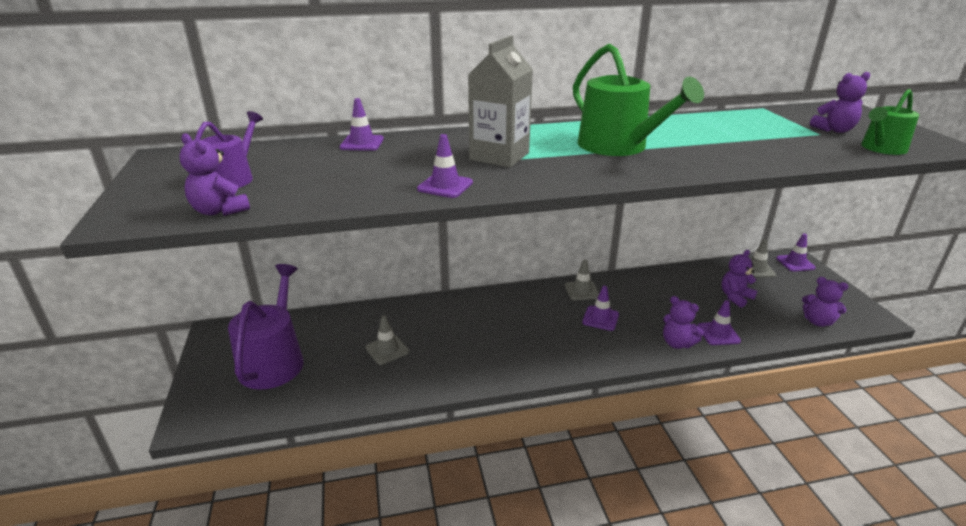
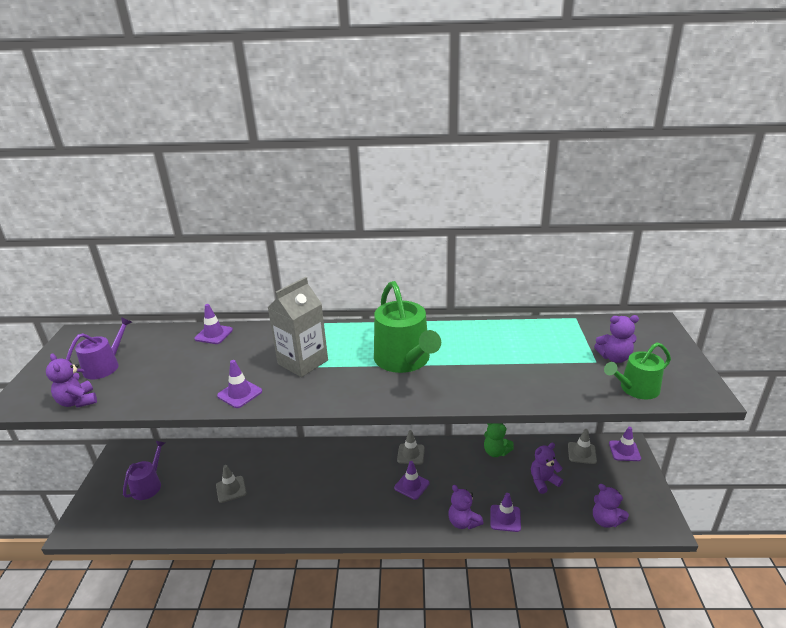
camera: 15 degrees right, 0 degrees up
purple watering can [228,264,303,390] -> purple watering can [123,441,165,500], size x0.60
none -> green teddy bear [484,423,514,457]

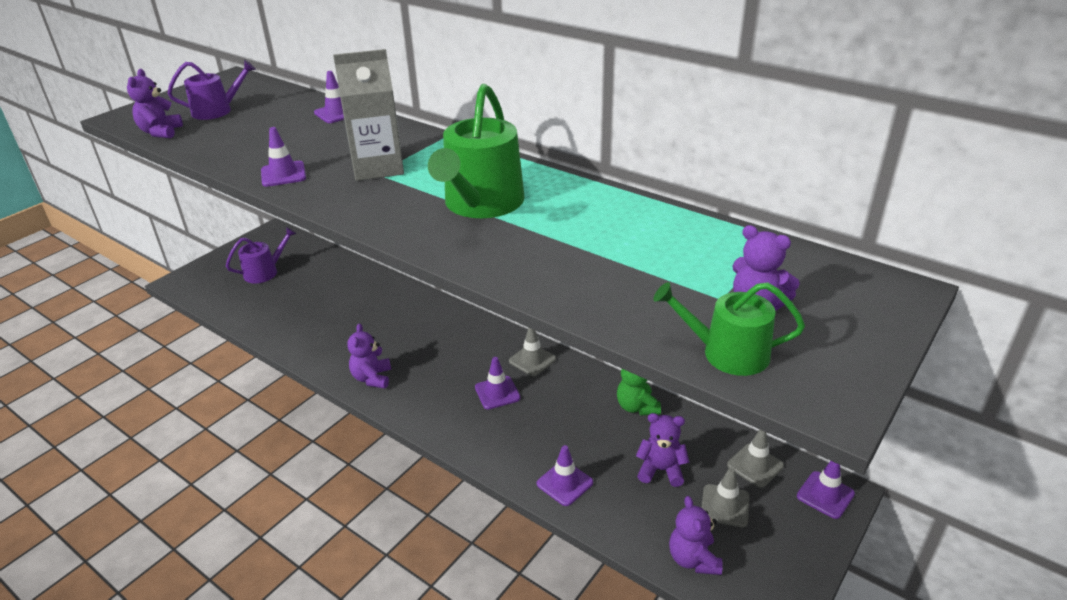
camera: 35 degrees right, 5 degrees up
grey traffic cone [216,465,247,503] -> grey traffic cone moved to [702,467,749,527]
purple teddy bear [448,485,483,529] -> purple teddy bear moved to [347,323,391,388]

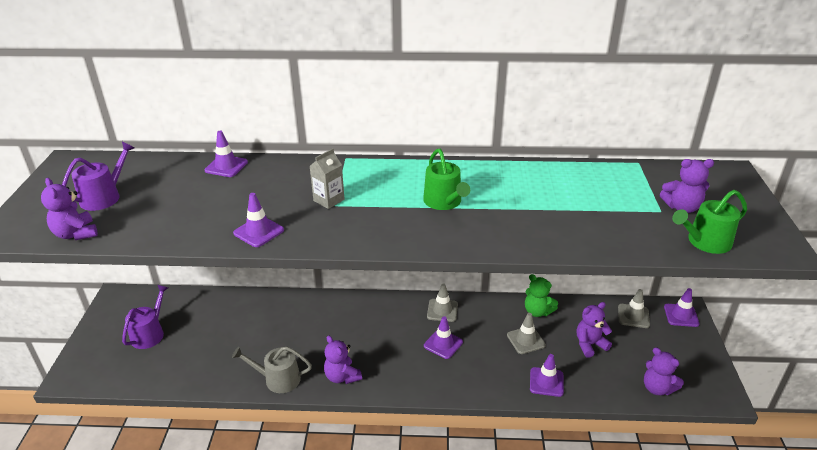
camera: 35 degrees left, 0 degrees up
grey carton [333,49,404,181] -> grey carton [310,148,345,209], size x0.54
green watering can [428,84,525,218] -> green watering can [423,149,470,210], size x0.60
grey traffic cone [702,467,749,527] -> grey traffic cone moved to [507,313,546,354]
none -> grey watering can [232,347,312,393]

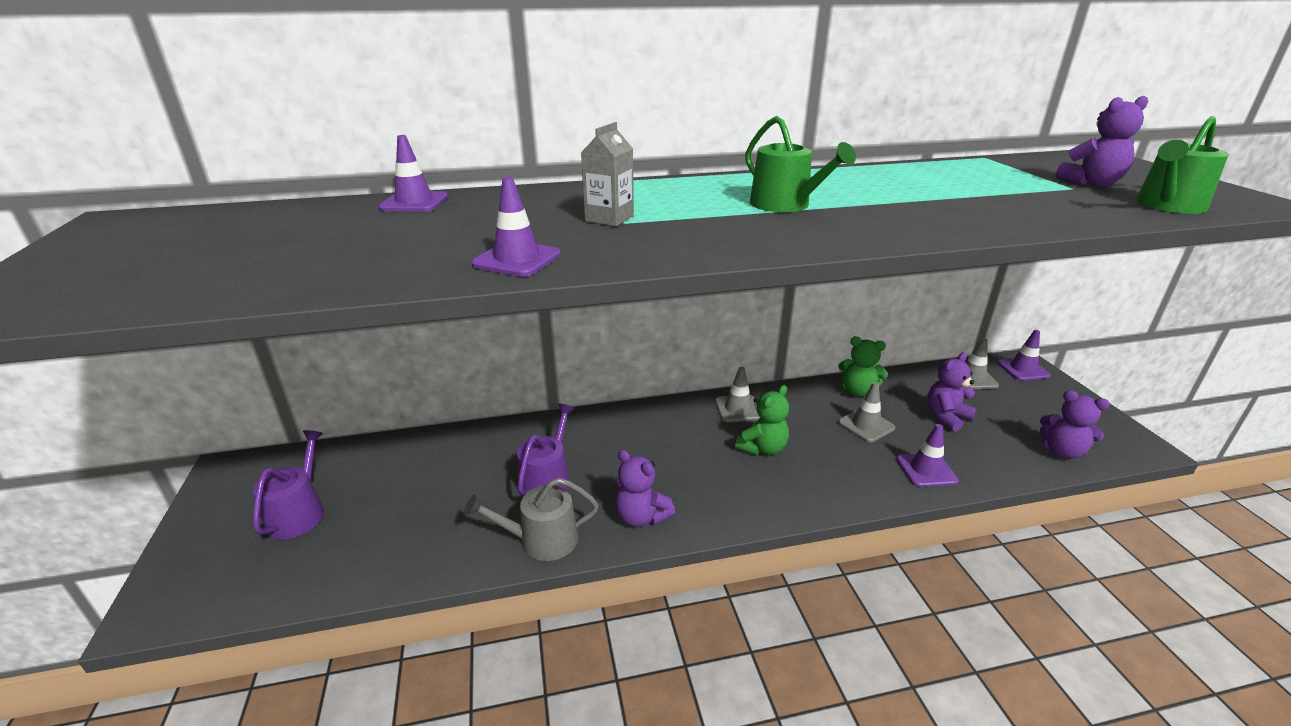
camera: 15 degrees left, 5 degrees down
purple teddy bear [41,178,98,240] -> none
purple watering can [62,142,134,211] -> purple watering can moved to [517,403,575,497]
purple traffic cone [424,316,463,359] -> green teddy bear [735,385,789,455]

